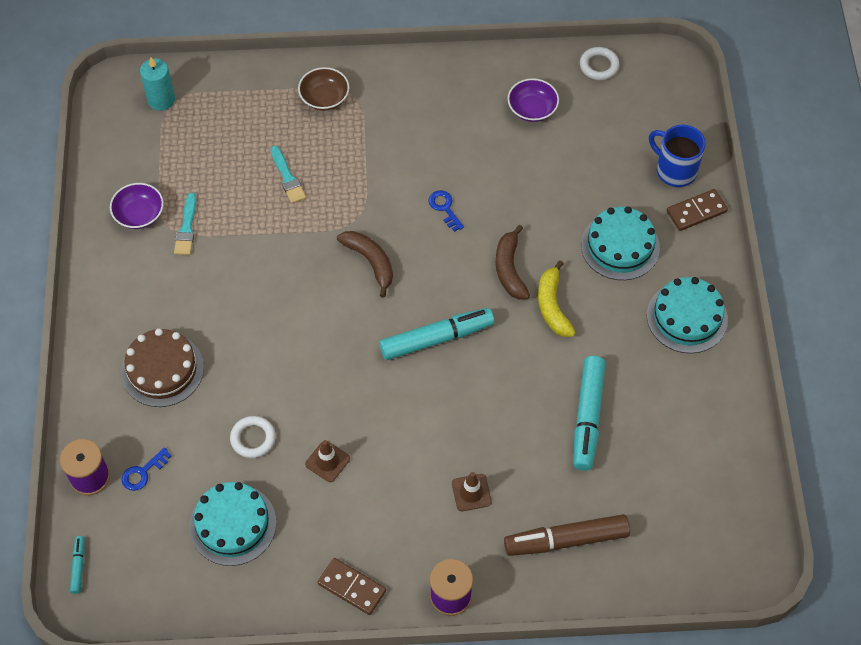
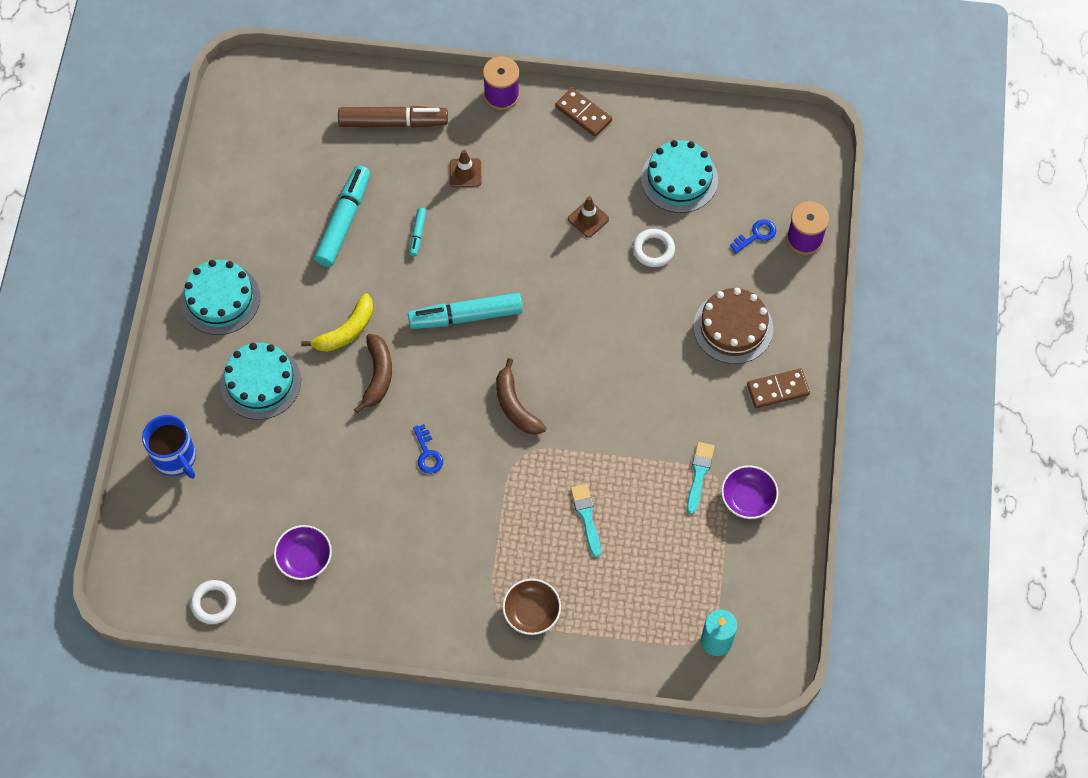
camera: 170 degrees left, 5 degrees up
turquoise marker [70,536,84,594] -> turquoise marker moved to [409,208,426,256]
yellow banana [538,260,576,337] -> yellow banana turned 45 degrees clockwise [301,293,373,352]
brown domino [667,189,728,231] -> brown domino moved to [747,369,810,408]

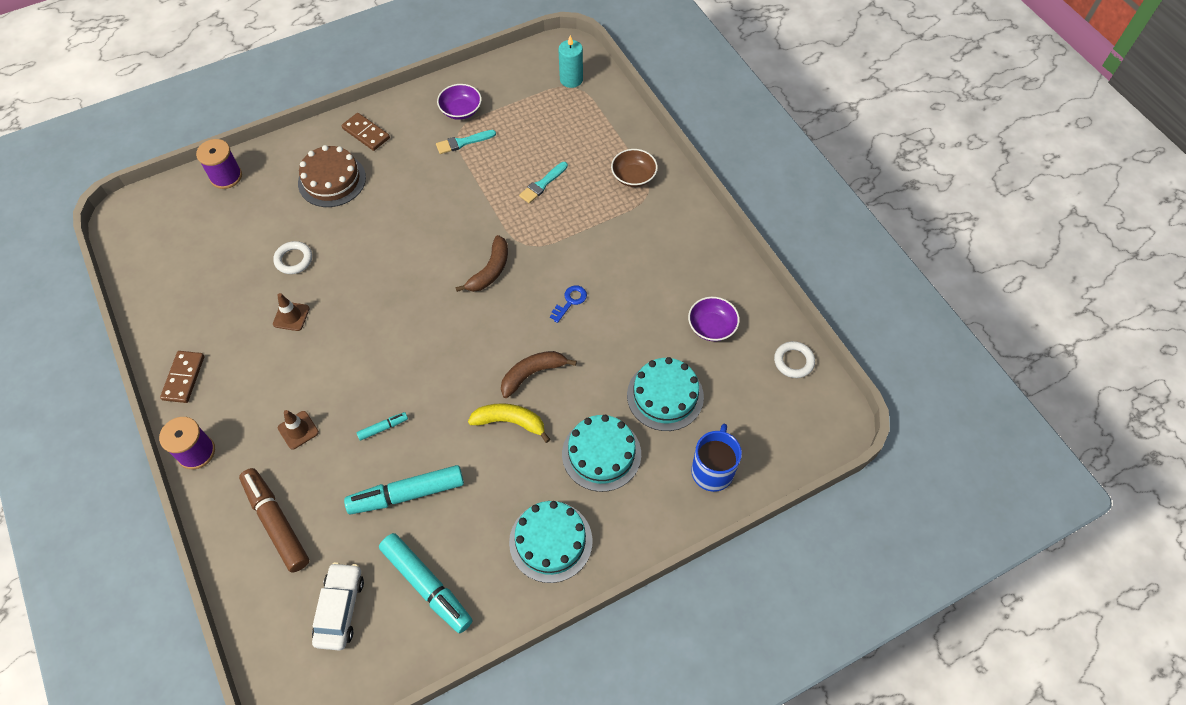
camera: 125 degrees left, 5 degrees down
turquoise marker [408,293,523,329] -> turquoise marker moved to [379,533,473,633]
turquoise cake [641,140,718,213] -> turquoise cake moved to [627,357,704,431]
blue key [730,219,776,253] -> none
none -> white car [312,562,364,650]

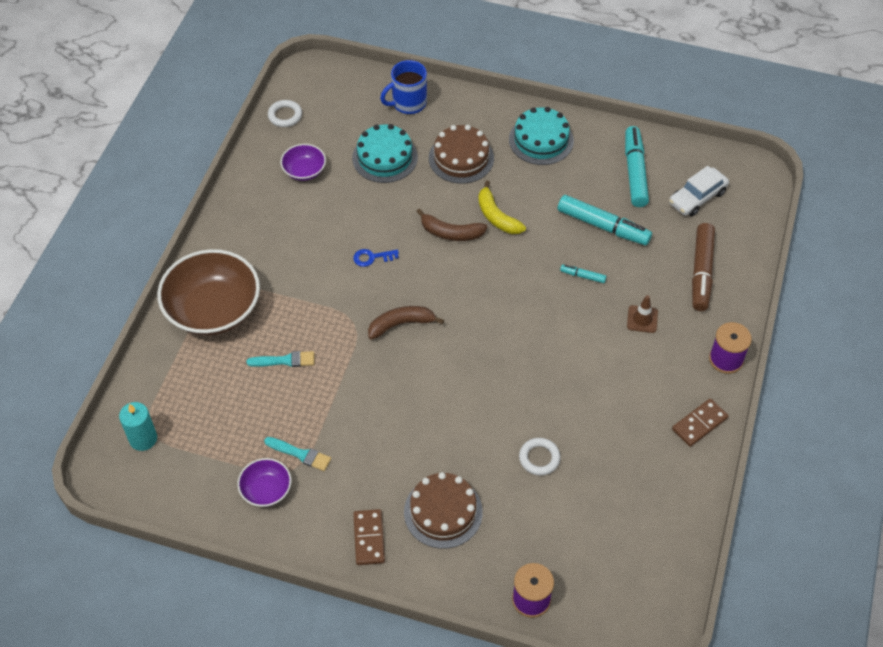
camera: 135 degrees left, 5 degrees down
brown traffic cone [273,293,310,331] -> none
turquoise cake [562,415,641,492] -> brown cake [429,125,494,184]
brown bowl [611,149,658,187] -> brown bowl [157,249,260,336], size x2.05

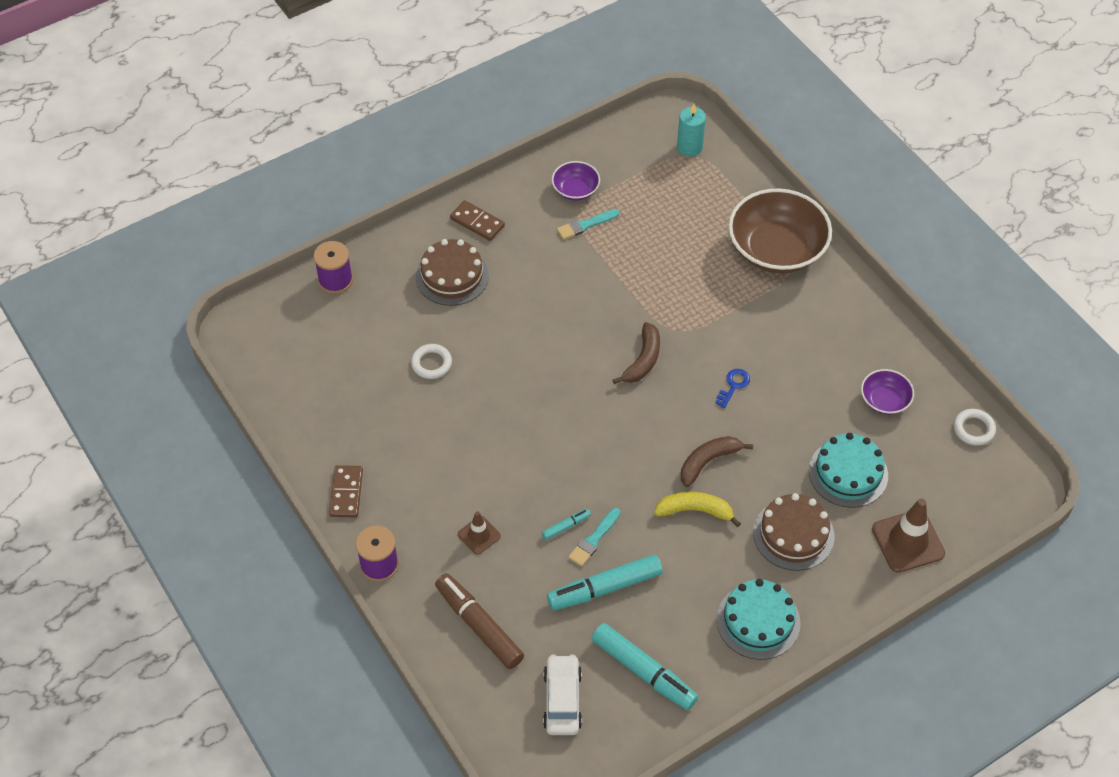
camera: 130 degrees right, 0 degrees up
turquoise brush [246,351,315,367] -> turquoise brush moved to [568,508,621,567]
blue mug [380,60,427,114] -> brown traffic cone [872,499,945,573]

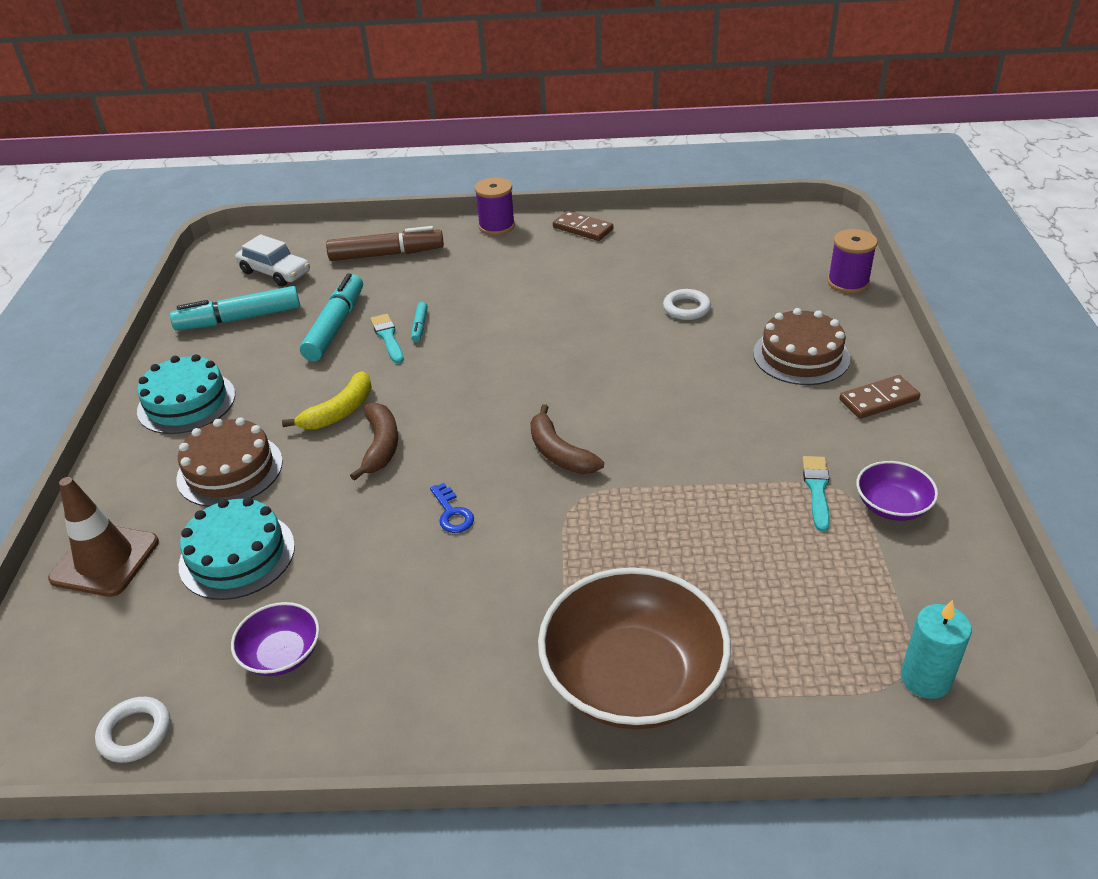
camera: 125 degrees right, 15 degrees down
brown traffic cone [458,511,501,555] -> none

